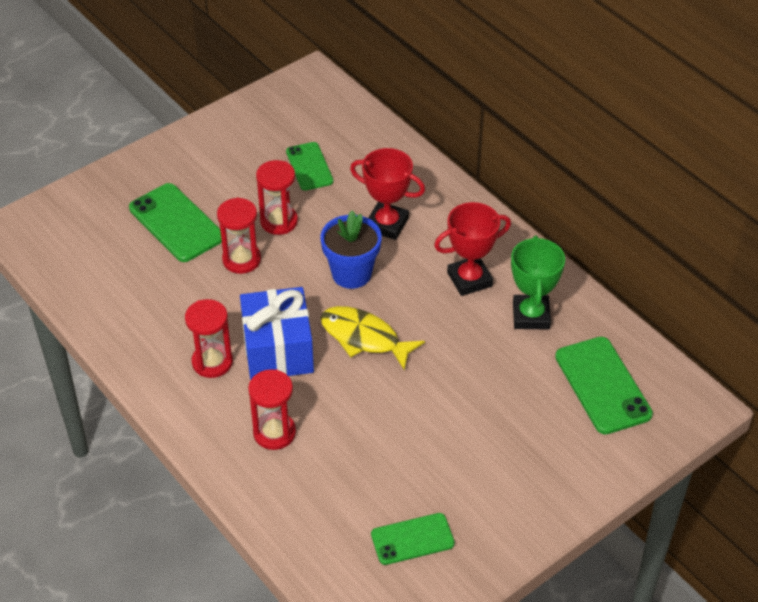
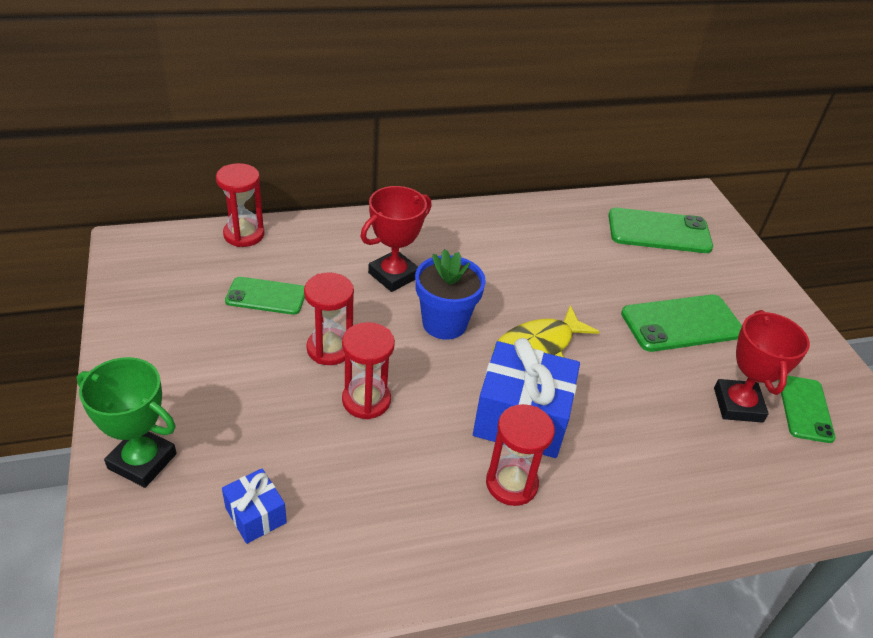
camera: 70 degrees left, 5 degrees down
green phone [129,183,222,262] -> green phone moved to [621,294,742,352]
red hourglass [248,369,296,450] -> red hourglass moved to [216,163,265,247]
red trophy [434,202,511,296] -> red trophy moved to [714,310,810,423]
green trophy [511,236,565,330] -> green trophy moved to [77,357,177,488]
none -> blue gift [222,468,287,544]

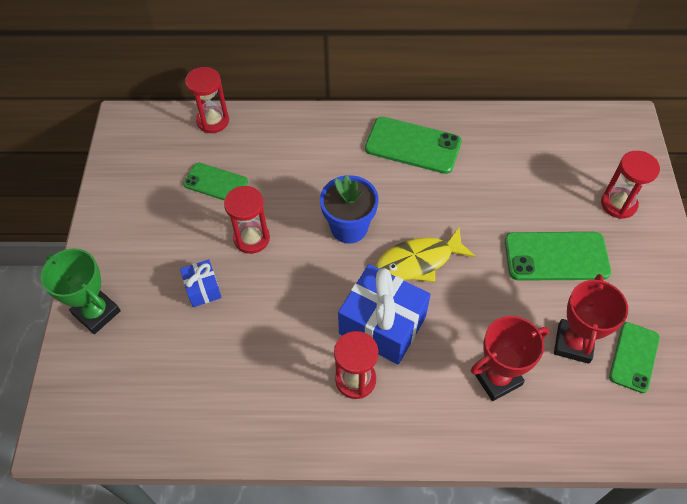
camera: 20 degrees right, 15 degrees up
blue gift [222,468,287,544] -> blue gift moved to [180,259,222,307]
red hourglass [342,322,395,419] -> red hourglass moved to [601,151,660,219]
red trophy [361,186,432,292] -> red trophy moved to [471,316,549,401]
green phone [608,208,713,253] -> green phone moved to [365,117,462,174]

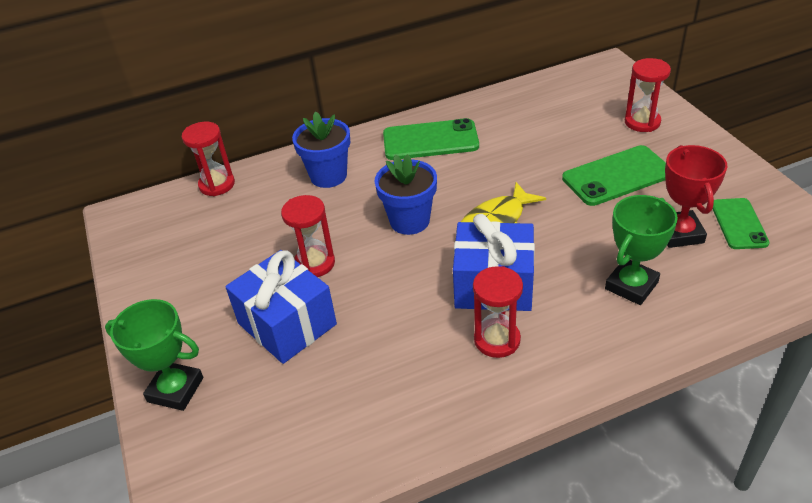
camera: 20 degrees left, 15 degrees down
blue gift [180,259,222,307] -> blue gift [225,250,337,364], size x1.98
green phone [183,163,248,200] -> none
red trophy [471,316,549,401] -> green trophy [605,195,678,305]
none -> blue flower pot [292,111,350,188]

